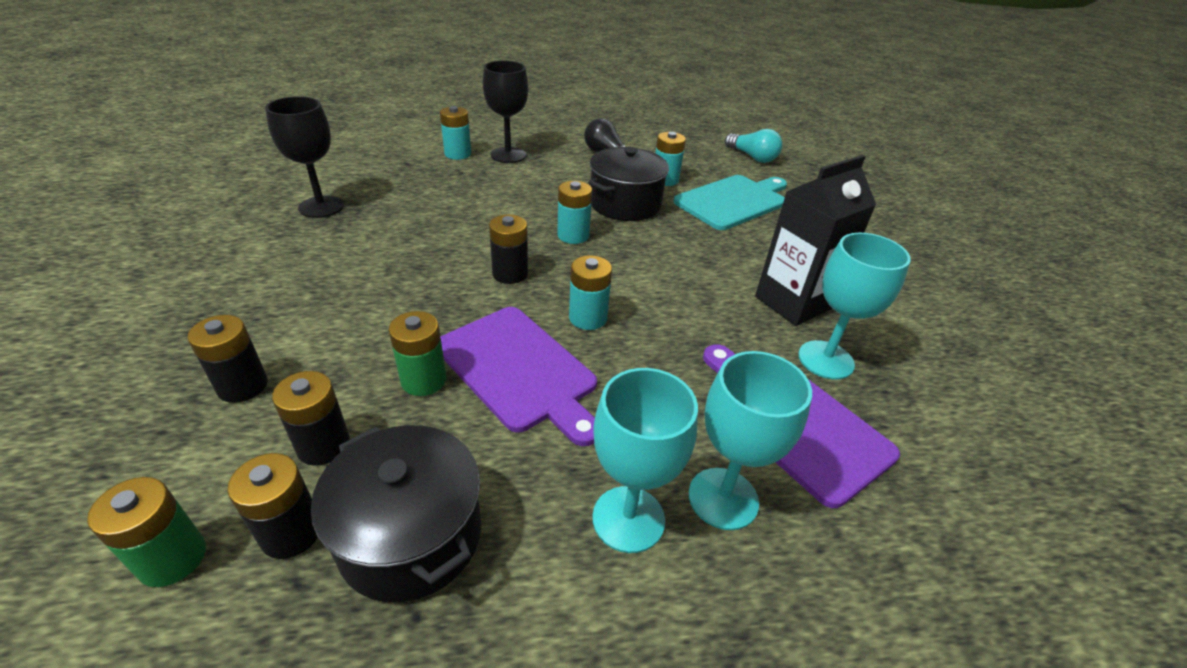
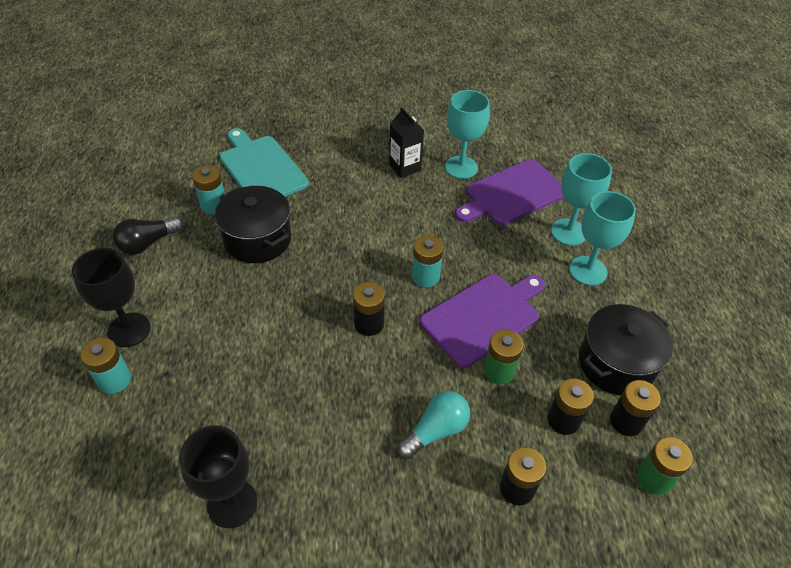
camera: 85 degrees left, 10 degrees up
turquoise battery [557,181,592,244] -> none
turquoise light bulb [725,129,782,163] -> turquoise light bulb moved to [397,391,470,459]
black carton [755,155,876,326] -> black carton [389,107,424,178], size x0.64

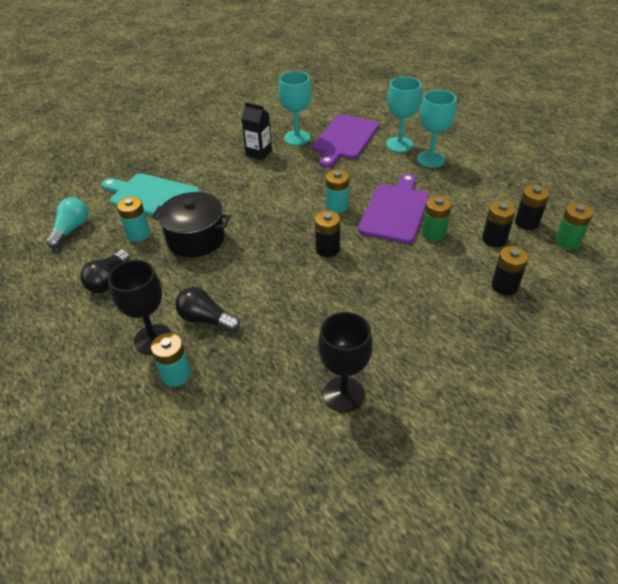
camera: 30 degrees left, 5 degrees down
turquoise light bulb [397,391,470,459] -> turquoise light bulb moved to [46,197,88,248]
black pot [579,304,673,395] -> none
none -> black light bulb [175,287,240,331]

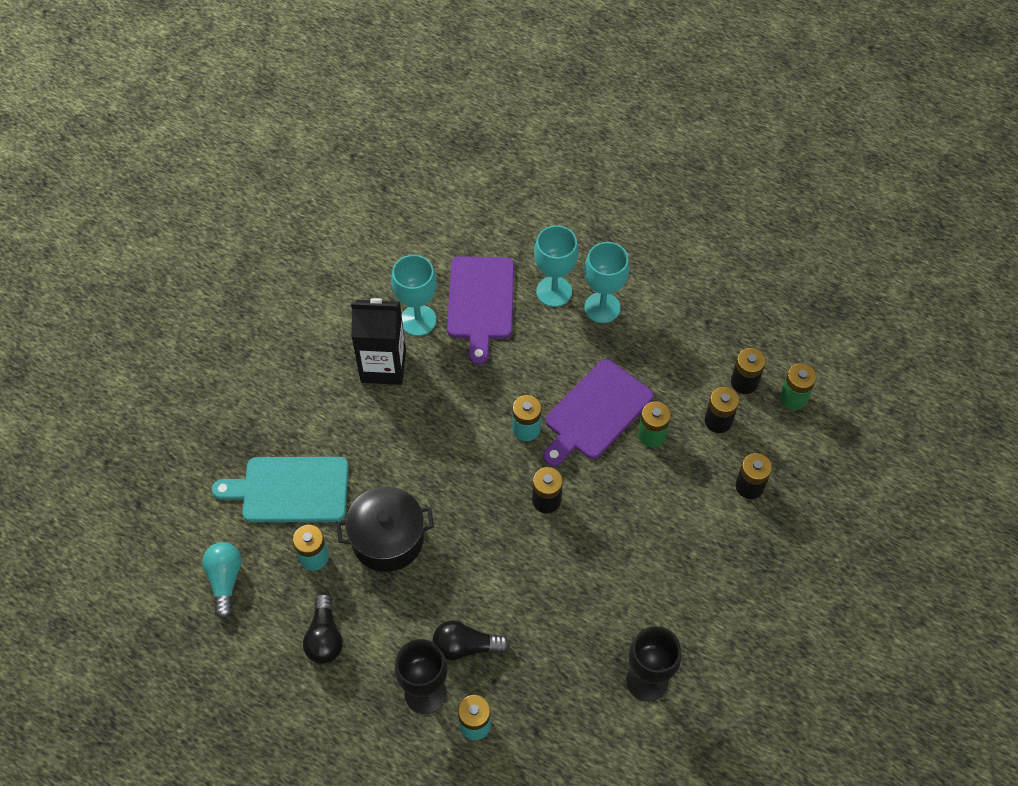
camera: 25 degrees left, 15 degrees up
black carton [241,102,272,160] -> black carton [351,298,406,385], size x1.57
purple cutting board [358,174,429,244] -> purple cutting board turned 135 degrees counterclockwise [543,359,654,466]

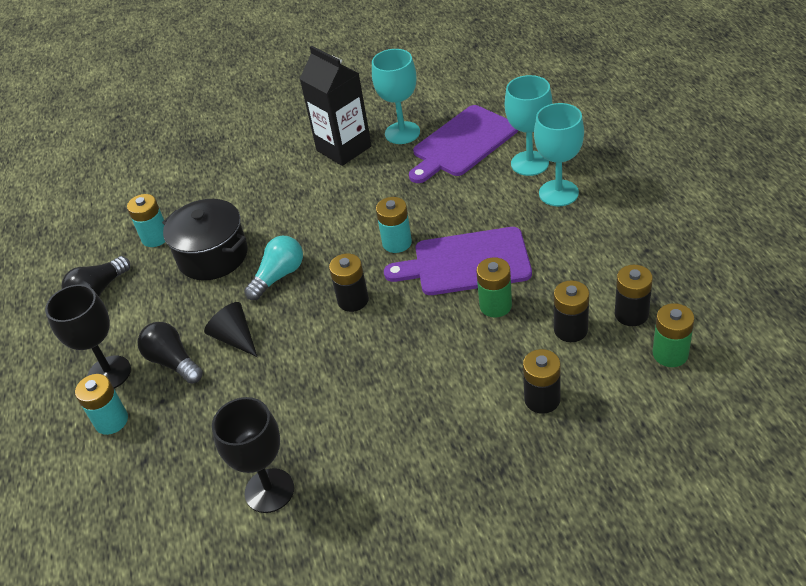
camera: 50 degrees right, 15 degrees down
turquoise light bulb [202,542,242,619] -> turquoise light bulb moved to [244,236,303,300]
turquoise cutting board [212,457,349,522] -> none
none -> black cone [204,302,257,357]

